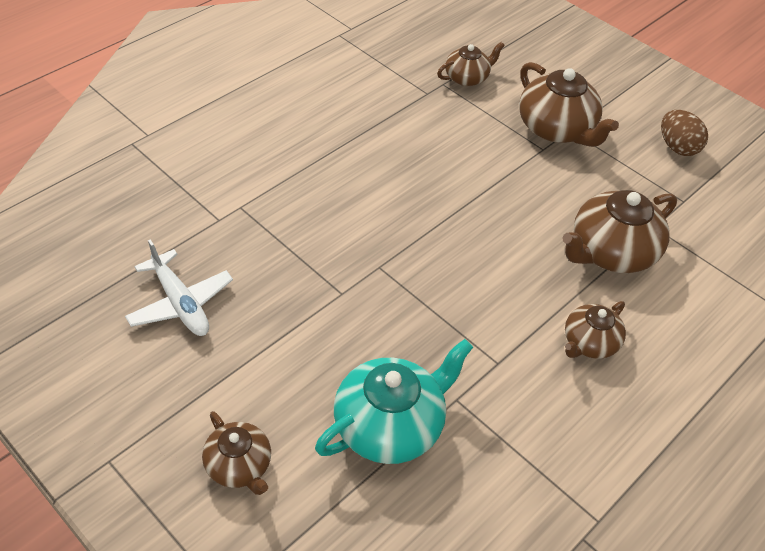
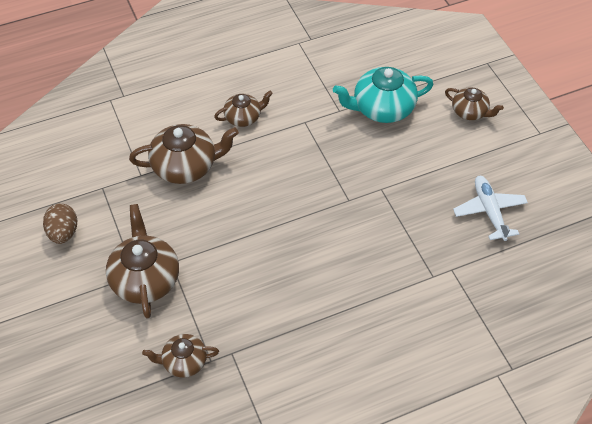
camera: 155 degrees left, 5 degrees up
brown teapot [202,411,271,495] -> brown teapot turned 135 degrees clockwise [445,87,504,120]

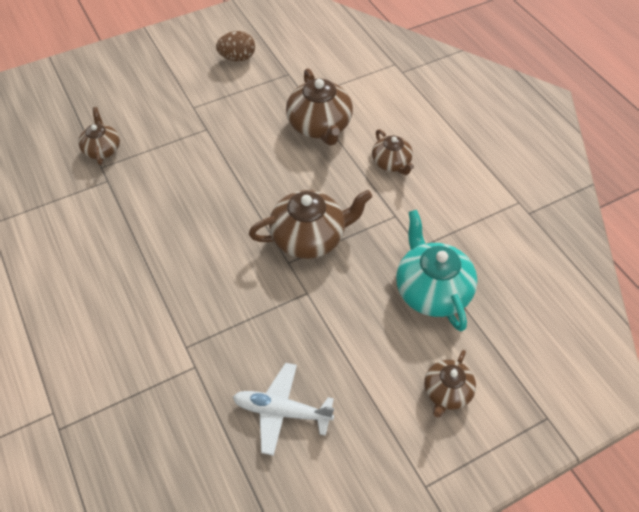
camera: 85 degrees right, 0 degrees up
brown teapot [106,204,179,319] -> brown teapot moved to [249,190,373,259]
white plane [453,176,528,241] -> white plane turned 150 degrees counterclockwise [233,363,334,456]

